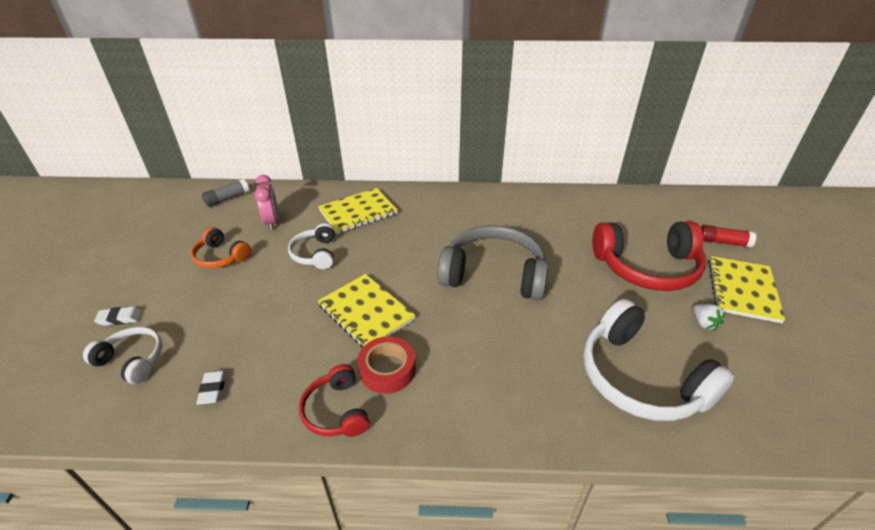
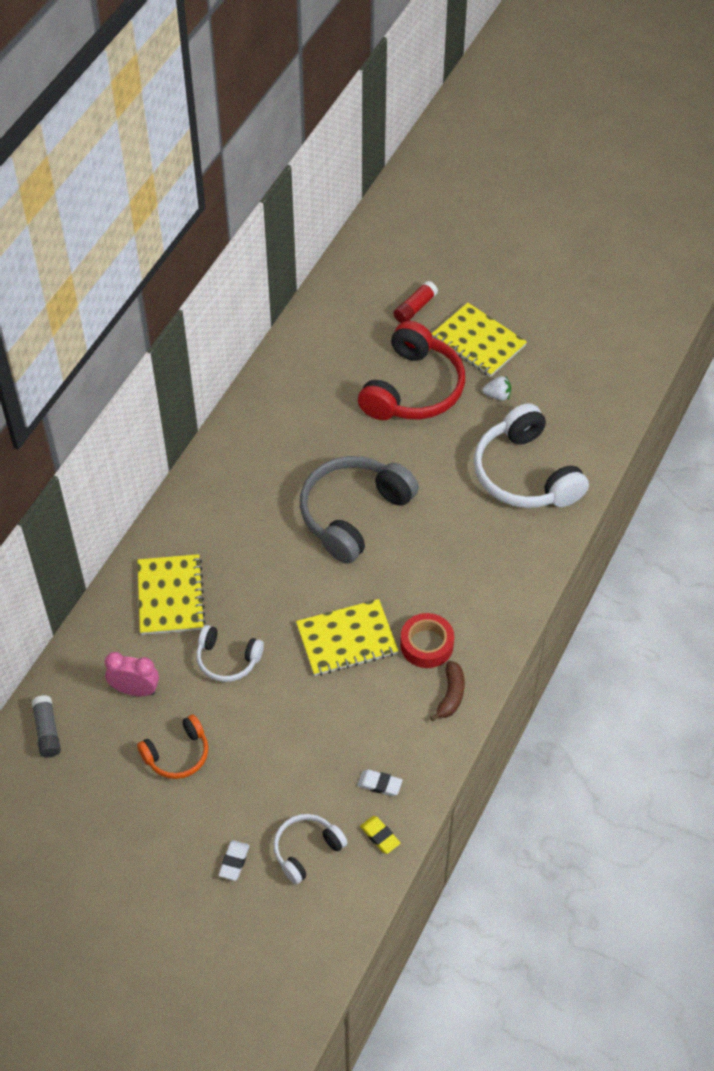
camera: 65 degrees left, 15 degrees up
red headphones [299,364,370,437] -> brown banana [430,661,465,721]
white headphones [583,299,734,421] -> white headphones turned 75 degrees clockwise [474,403,589,508]
none -> yellow eraser [360,816,401,854]

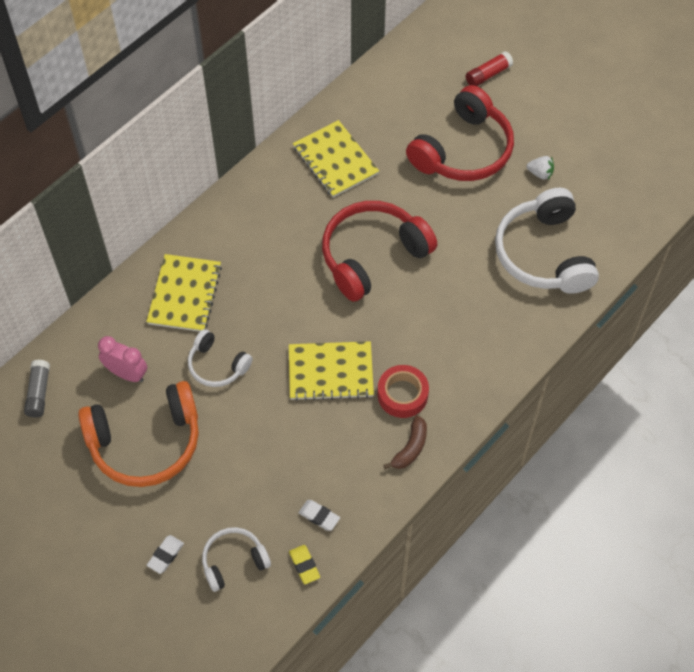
camera: 15 degrees right, 5 degrees up
orange headphones [137,715,208,779] -> orange headphones [78,381,199,487], size x1.86
grey headphones [300,456,419,564] -> red headphones [322,201,437,302]
yellow notebook [432,303,527,377] -> yellow notebook moved to [293,120,379,198]

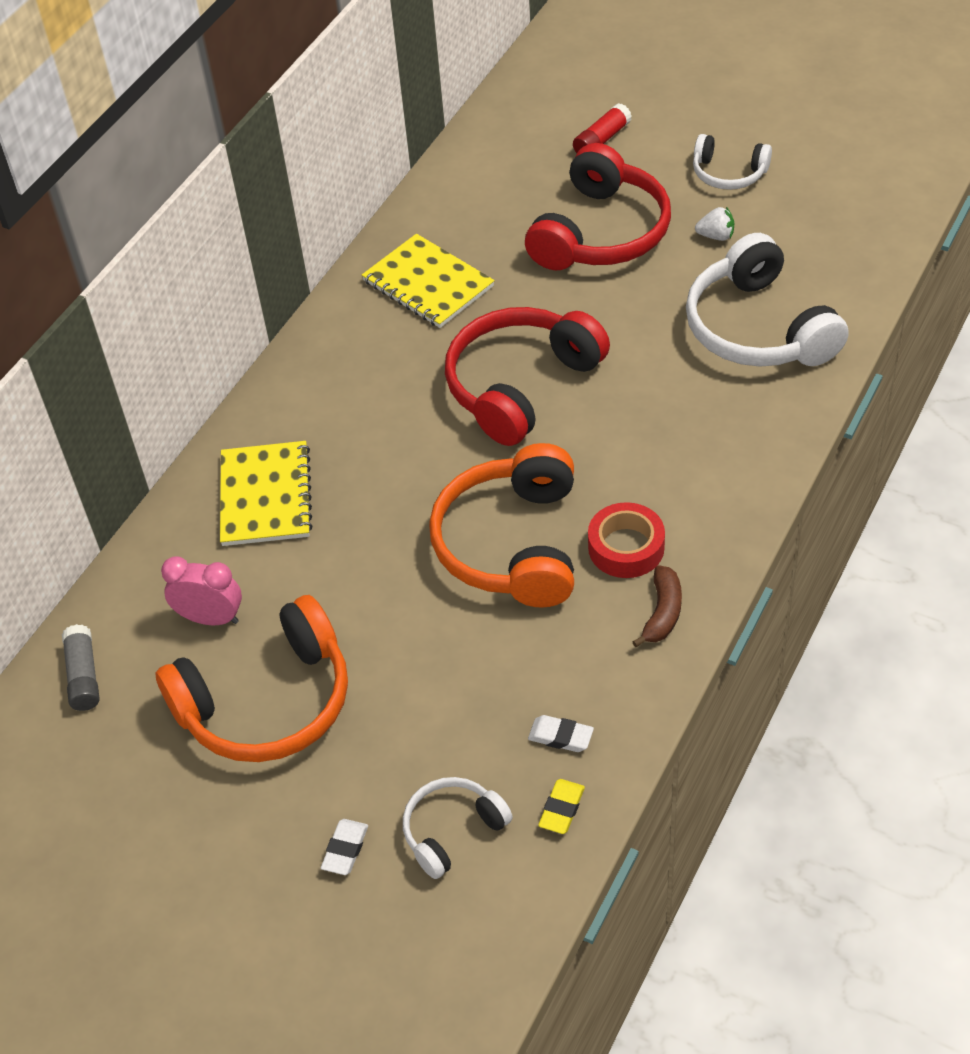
camera: 10 degrees left, 10 degrees down
white headphones [188,329,253,387] -> white headphones moved to [693,134,772,190]
yellow notebook [289,341,374,401] -> orange headphones [429,443,574,608]
yellow eraser [289,545,320,584] -> yellow eraser turned 60 degrees clockwise [538,779,585,834]

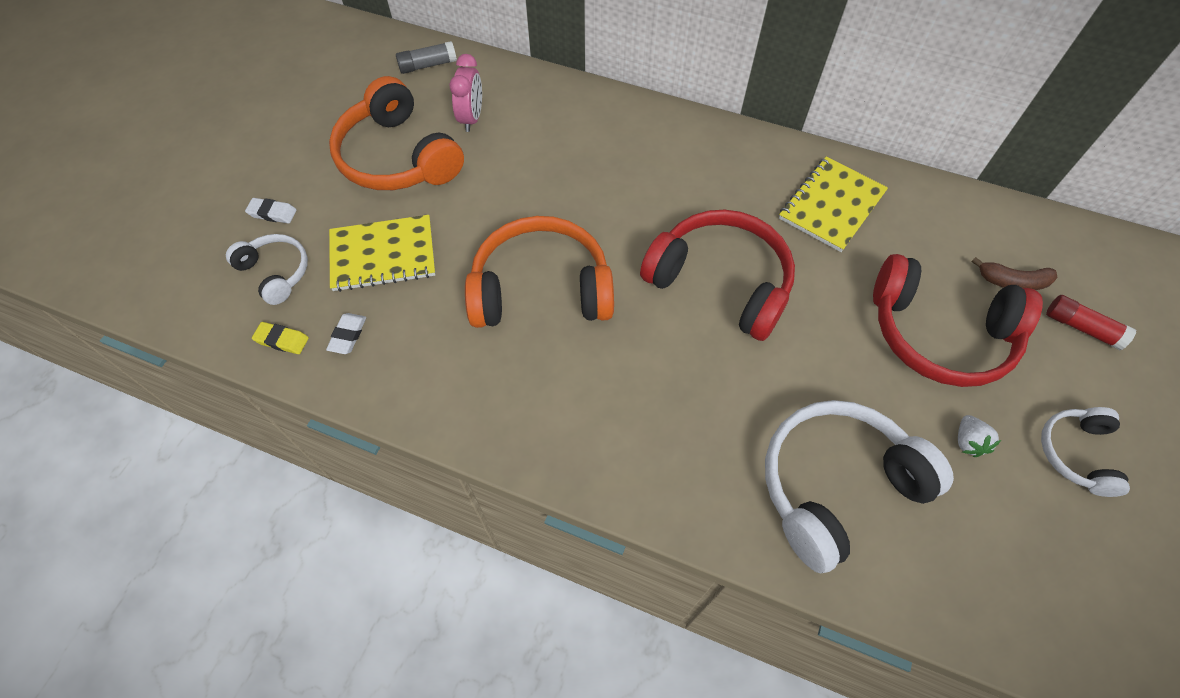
camera: 80 degrees right, 10 degrees up
yellow notebook [220,441,313,546] -> yellow notebook moved to [329,215,436,292]
red tape [588,502,665,578] -> none
brown banana [632,565,682,647] -> brown banana moved to [971,257,1058,290]

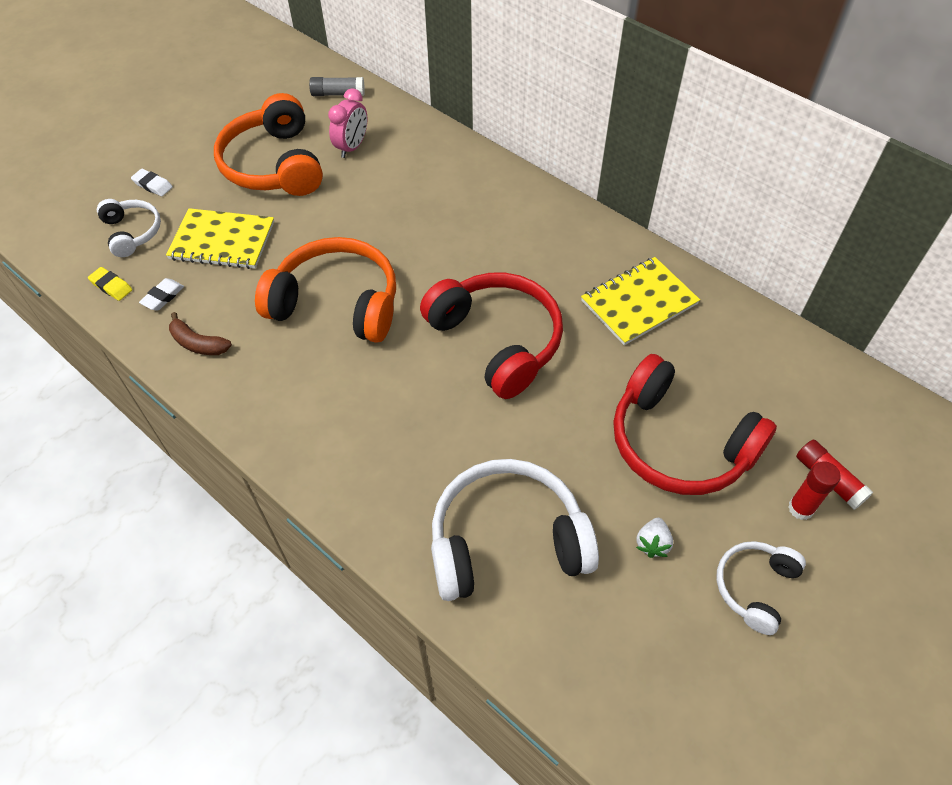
camera: 20 degrees right, 5 degrees down
brown banana [971,257,1058,290] -> brown banana moved to [169,312,232,355]
none -> red glue stick [788,461,841,520]

